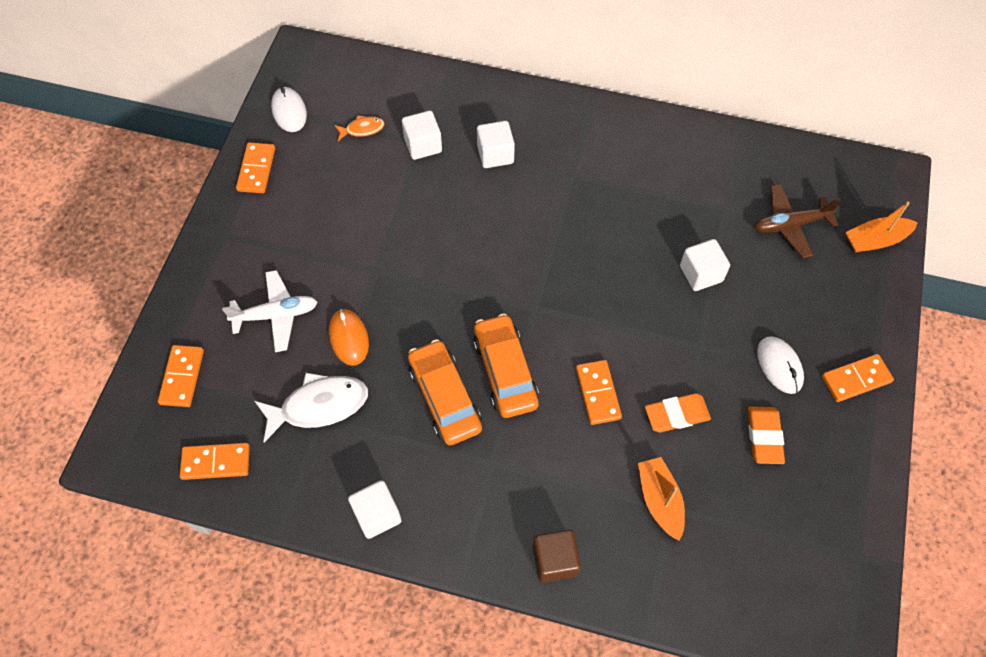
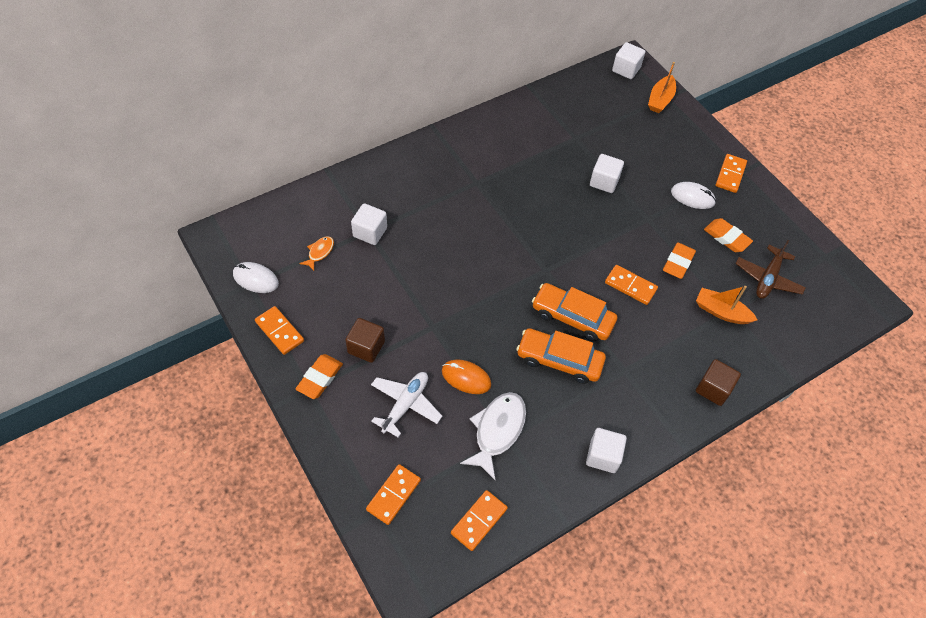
camera: 50 degrees left, 5 degrees down
orange domino [158,345,204,407] -> orange domino turned 75 degrees clockwise [366,464,421,525]
white cube [477,121,515,168] -> white cube moved to [612,42,645,79]
brown plane [754,184,841,258] -> brown plane moved to [735,240,806,299]
none -> orange eraser [296,354,343,399]
none -> brown cube [345,318,385,363]

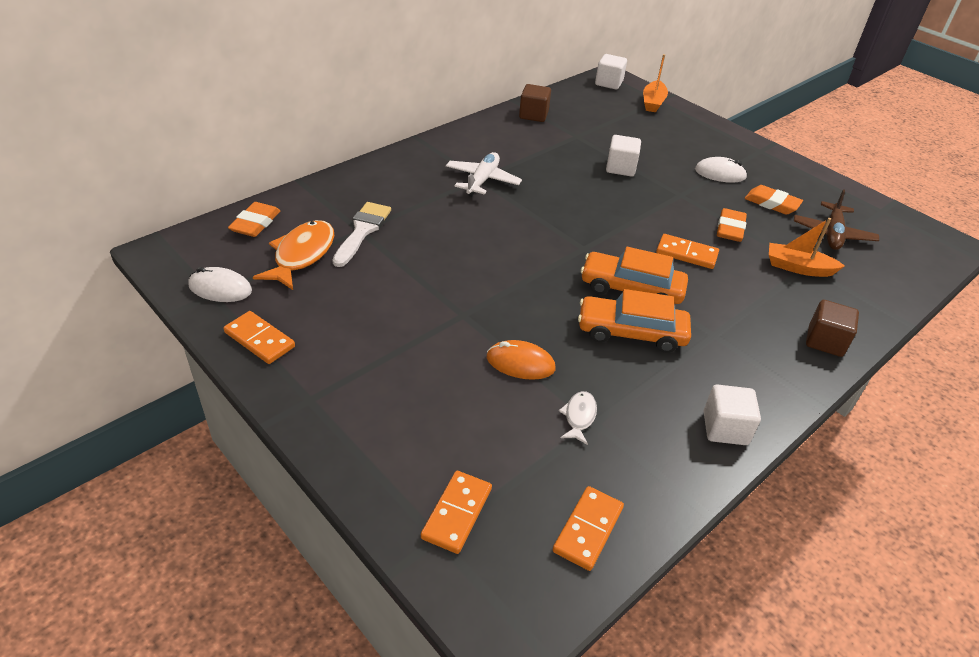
camera: 10 degrees left, 15 degrees down
orange eraser [296,354,343,399] -> orange eraser moved to [228,202,280,237]
orange fish [299,236,334,271] -> orange fish [253,220,334,290], size x1.93
brown cube [345,318,385,363] -> brown cube moved to [519,84,551,122]
white cube [351,203,387,245] -> white brush [332,202,391,267]
white plane [371,372,442,437] -> white plane moved to [446,152,522,197]
white fish [460,392,526,480] -> white fish [559,391,597,445], size x0.52
orange domino [715,154,747,193] -> none

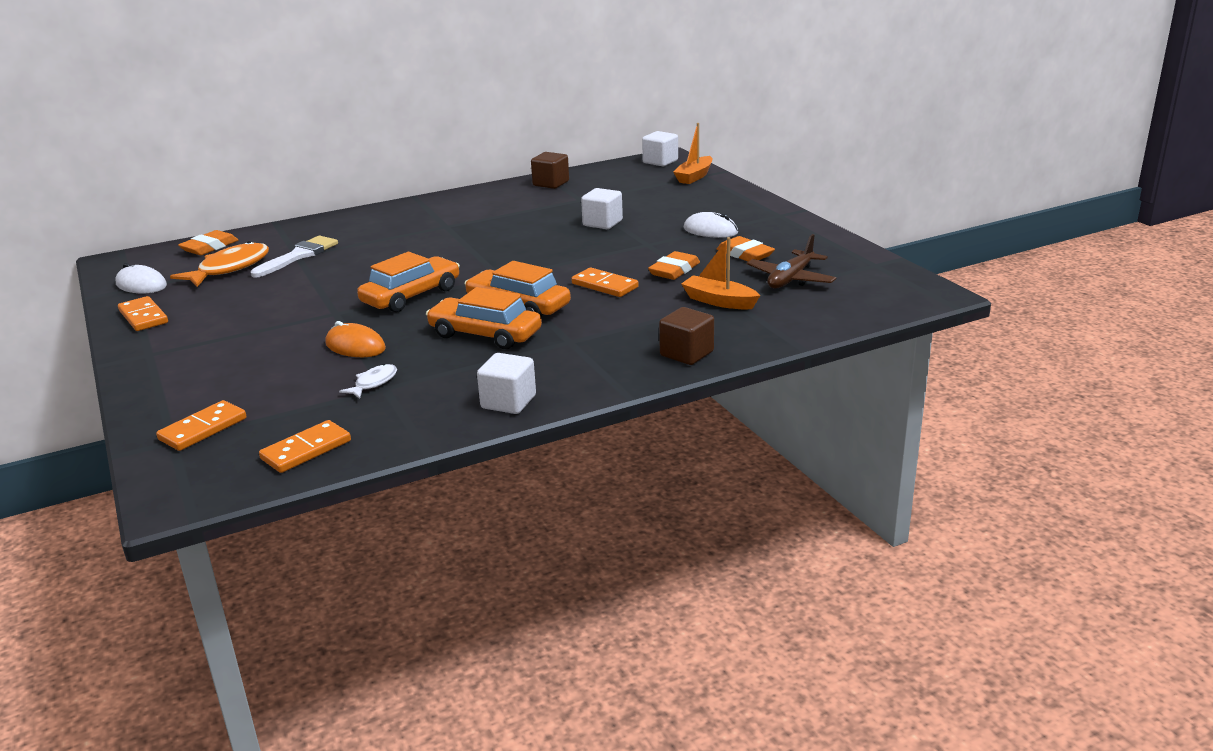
camera: 20 degrees right, 15 degrees down
white plane [446,152,522,197] -> none
none -> orange car [357,252,460,312]

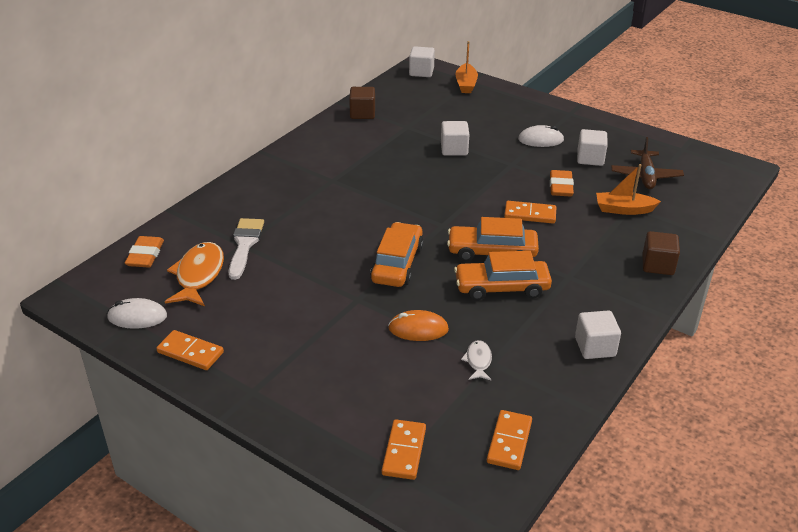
camera: 30 degrees left, 10 degrees up
orange eraser [717,236,775,262] -> white cube [577,129,608,166]

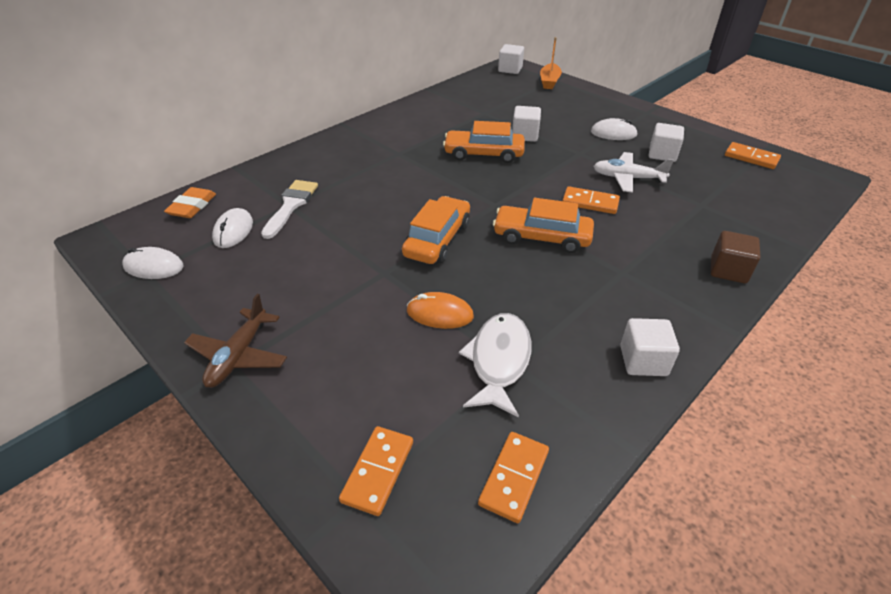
camera: 10 degrees right, 5 degrees up
orange domino [156,330,224,370] -> orange domino moved to [725,142,781,169]
orange fish [165,242,224,306] -> white mouse [212,208,253,248]
brown cube [349,87,375,119] -> none
orange car [454,251,552,300] -> orange car moved to [443,121,525,163]
white fish [461,340,492,381] -> white fish [459,313,531,417], size x1.93
orange eraser [550,170,574,197] -> white plane [594,152,674,193]
orange boat [596,164,661,215] -> none
brown plane [611,137,684,189] -> brown plane moved to [184,294,287,388]

